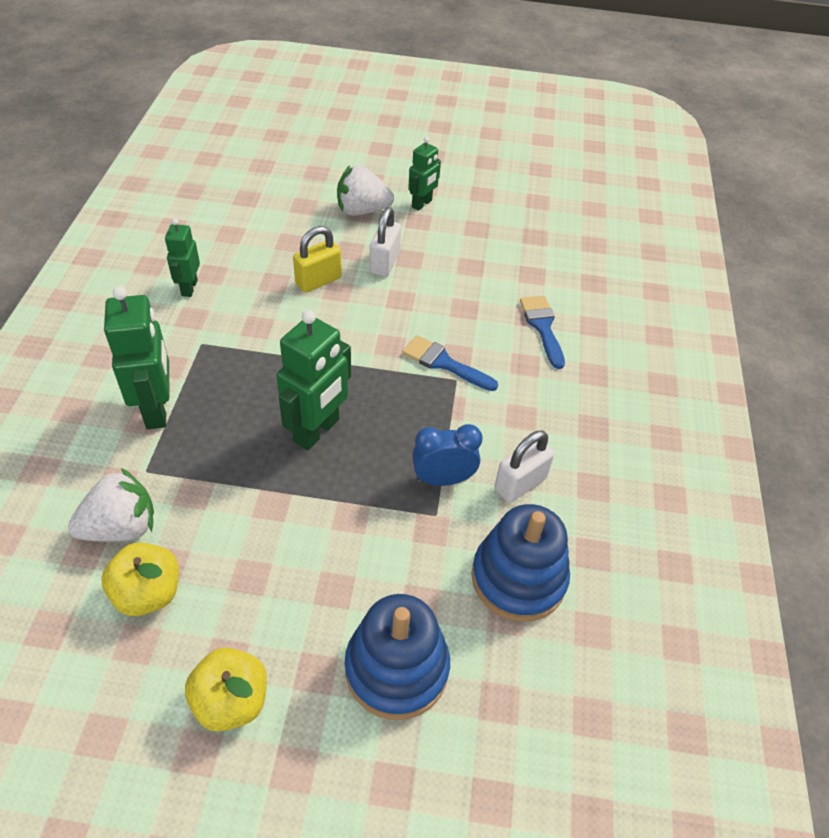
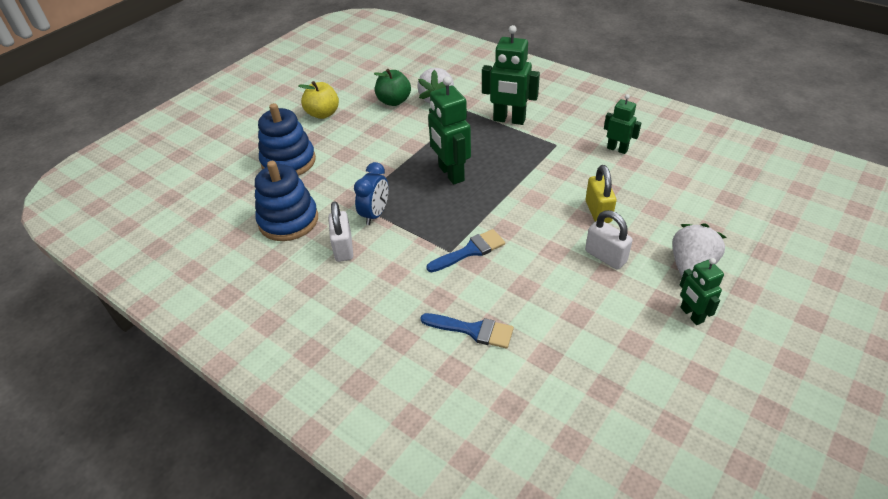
camera: 125 degrees right, 5 degrees down
yellow apple [101,542,179,616] -> green apple [374,69,411,106]

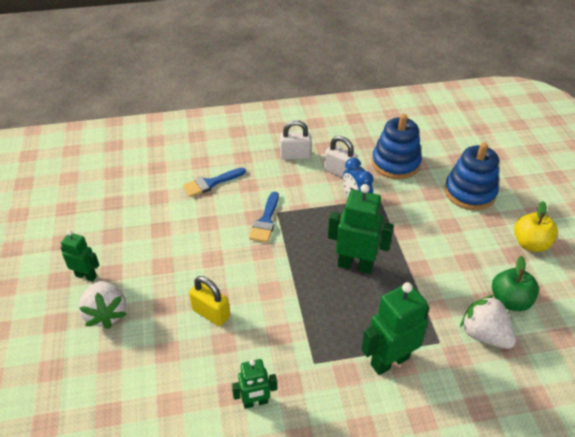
camera: 130 degrees right, 0 degrees up
white padlock [585,210,633,270] -> white padlock moved to [280,120,311,160]

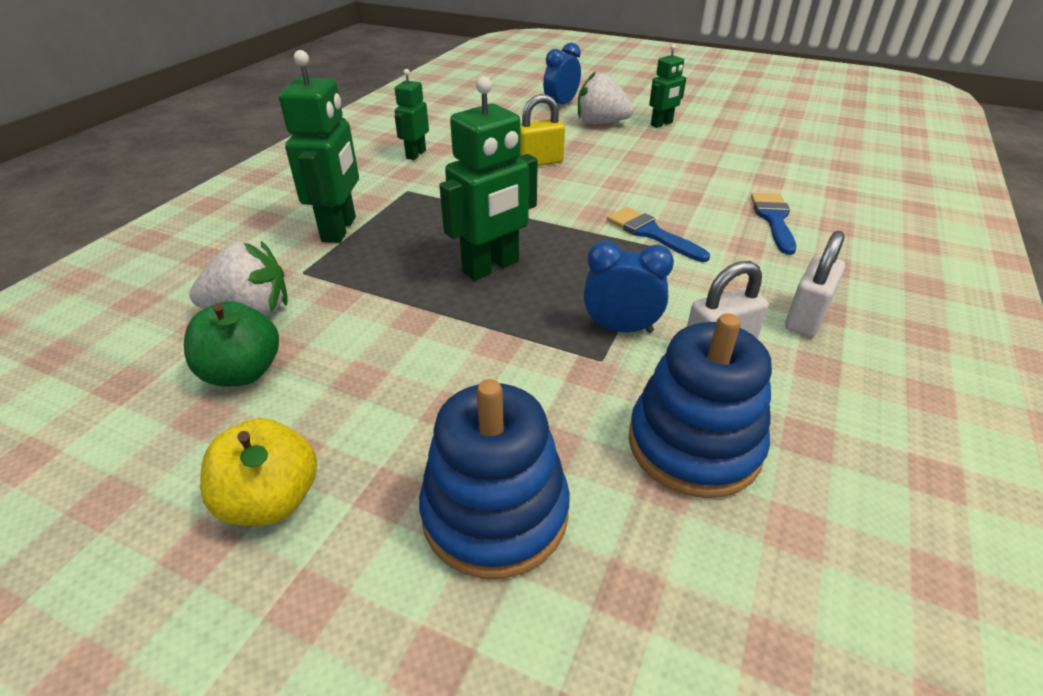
camera: 125 degrees right, 5 degrees down
none -> blue clock [543,43,581,104]

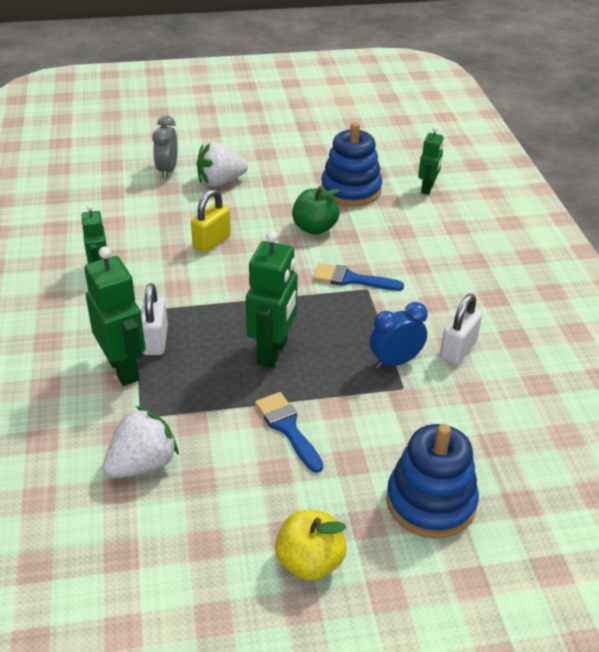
camera: 35 degrees left, 0 degrees up
green apple [184,301,279,386] -> green apple moved to [292,187,340,235]
blue clock [543,43,581,104] -> grey clock [153,115,178,179]
blue stacking toy [629,313,772,498] -> blue stacking toy moved to [321,122,382,207]
green robot [649,44,686,128] -> green robot moved to [418,127,444,195]
blue brush [751,193,796,255] -> blue brush moved to [255,392,323,473]
white padlock [785,231,845,337] -> white padlock moved to [141,283,168,355]

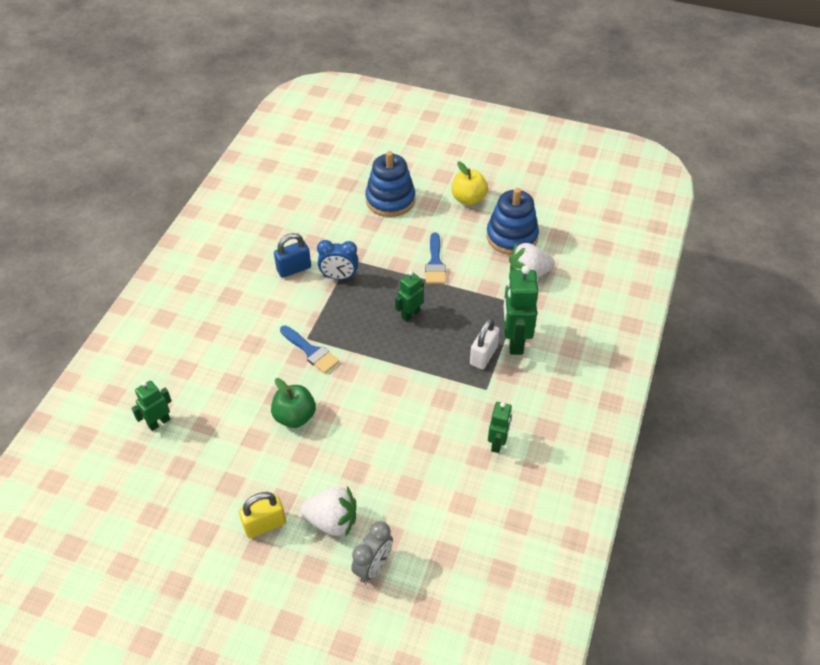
camera: 150 degrees left, 10 degrees up
yellow padlock [191,189,231,253] -> yellow padlock moved to [239,492,286,538]
green robot [246,231,298,368] -> green robot [395,271,424,322], size x0.59
blue stacking toy [321,122,382,207] -> blue stacking toy moved to [486,188,539,255]
white padlock [440,294,482,365] -> blue padlock [274,233,311,278]

